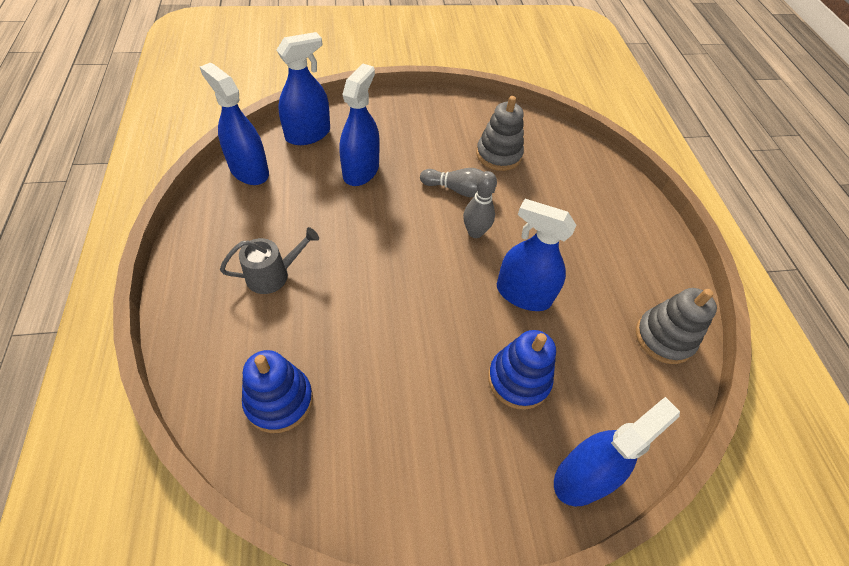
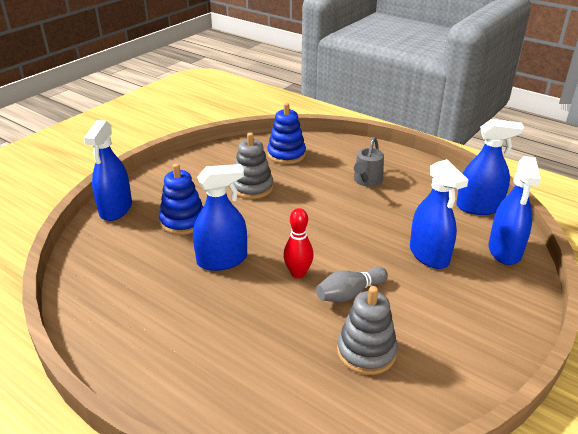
camera: 140 degrees right, 20 degrees down
grey bowling pin [463,171,497,238] -> red bowling pin [283,208,314,278]
grey stacking toy [636,288,717,364] -> grey stacking toy moved to [234,133,273,199]

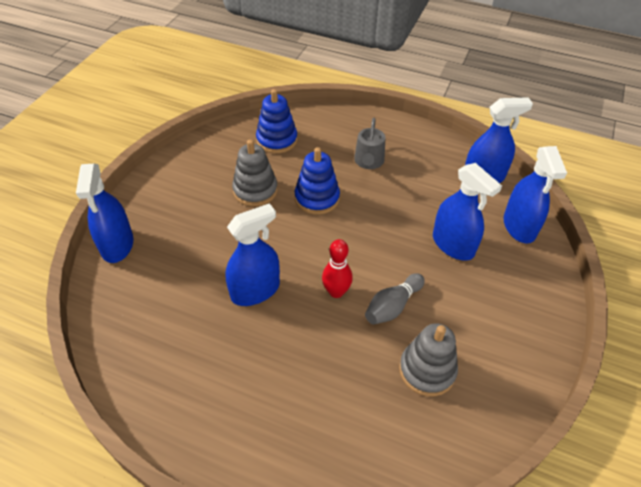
camera: 15 degrees left, 15 degrees up
blue stacking toy [159,163,203,235] -> blue stacking toy moved to [295,147,340,215]

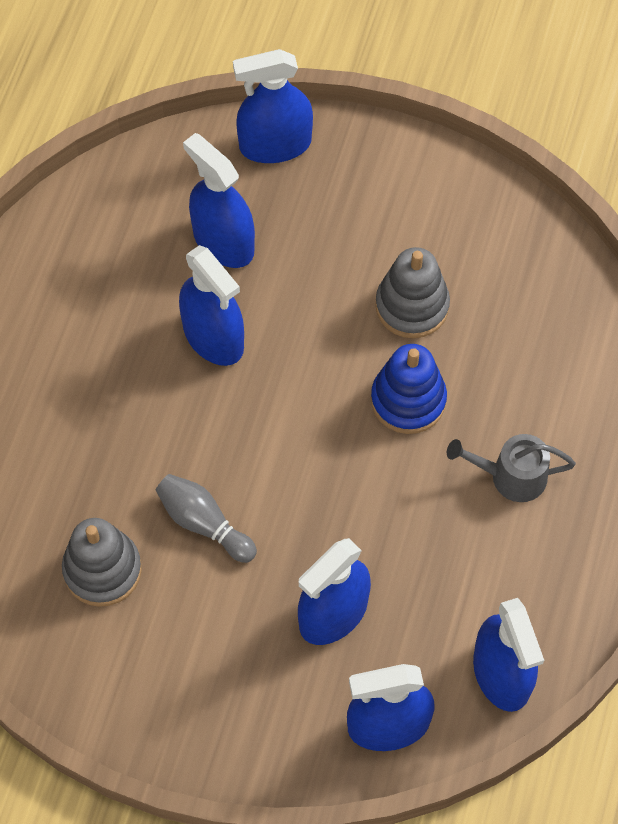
camera: 85 degrees right, 15 degrees up
blue stacking toy [256,89,297,154] -> none
red bowling pin [322,239,353,298] -> none
none -> blue spray bottle [183,133,255,268]

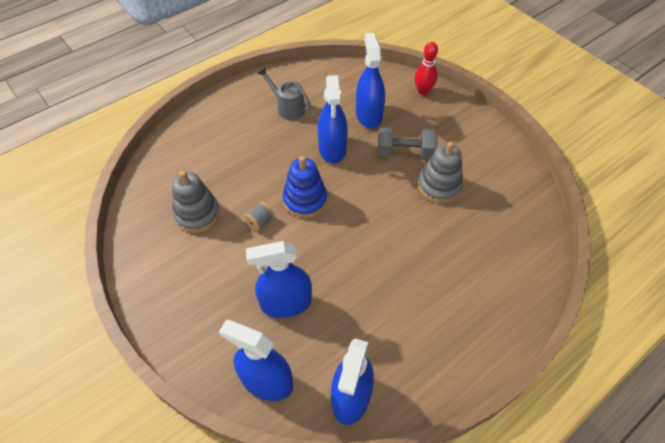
camera: 35 degrees right, 10 degrees down
grey bowling pin [156,474,257,563] -> grey spool [244,202,274,231]
blue spray bottle [233,49,313,163] -> red bowling pin [415,42,438,95]
blue stacking toy [371,344,447,434] -> blue stacking toy moved to [283,156,327,218]
grey watering can [447,434,576,502] -> grey watering can moved to [258,67,311,120]
none -> grey dumbbell [378,127,438,158]

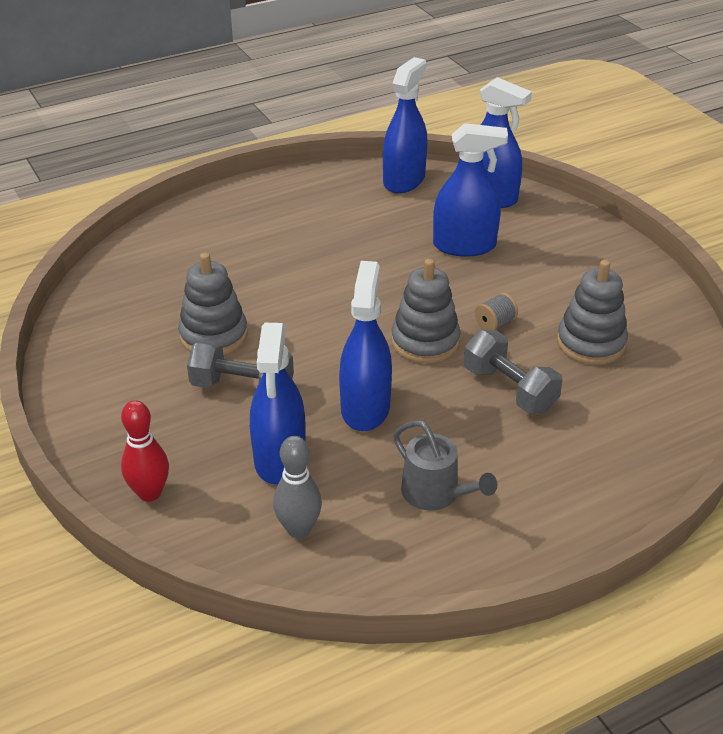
camera: 170 degrees left, 15 degrees down
blue stacking toy [283,156,327,218] -> grey stacking toy [391,259,461,364]
none -> grey bowling pin [273,436,322,538]
none -> grey dumbbell [464,330,563,413]

